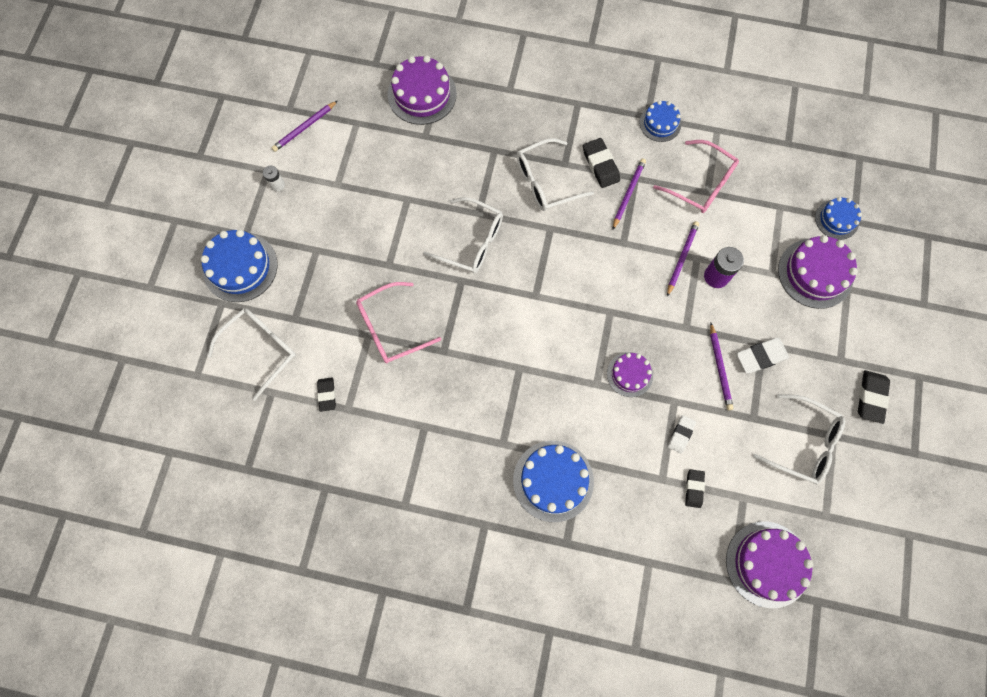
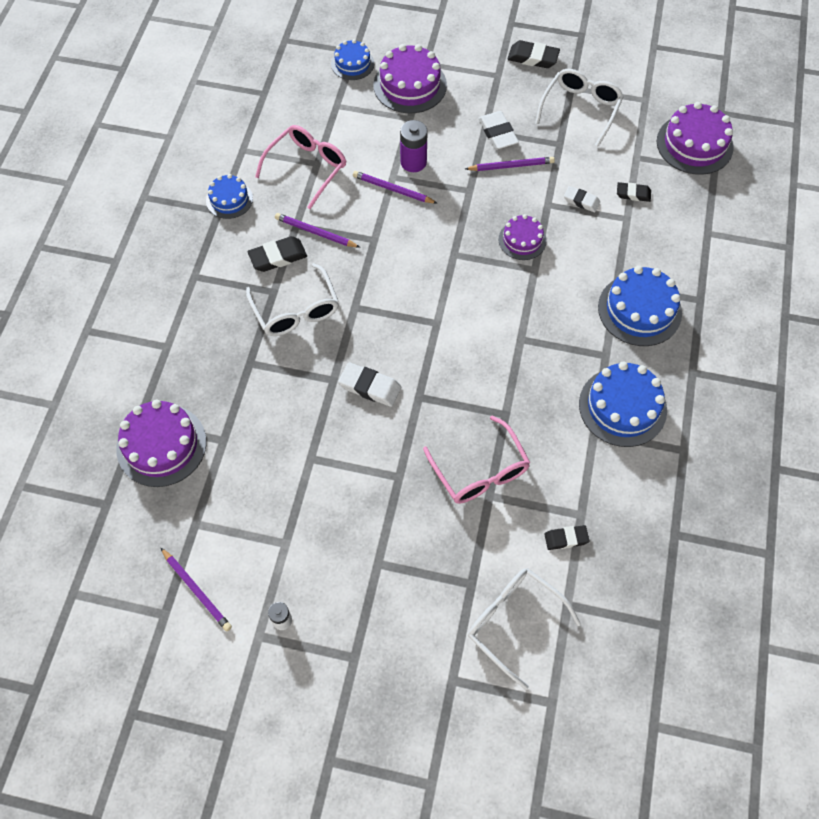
camera: 90 degrees left, 10 degrees down
blue cake [201,230,278,302] -> blue cake moved to [579,362,667,447]
white glasses [423,197,503,273] -> white eraser [338,362,401,407]

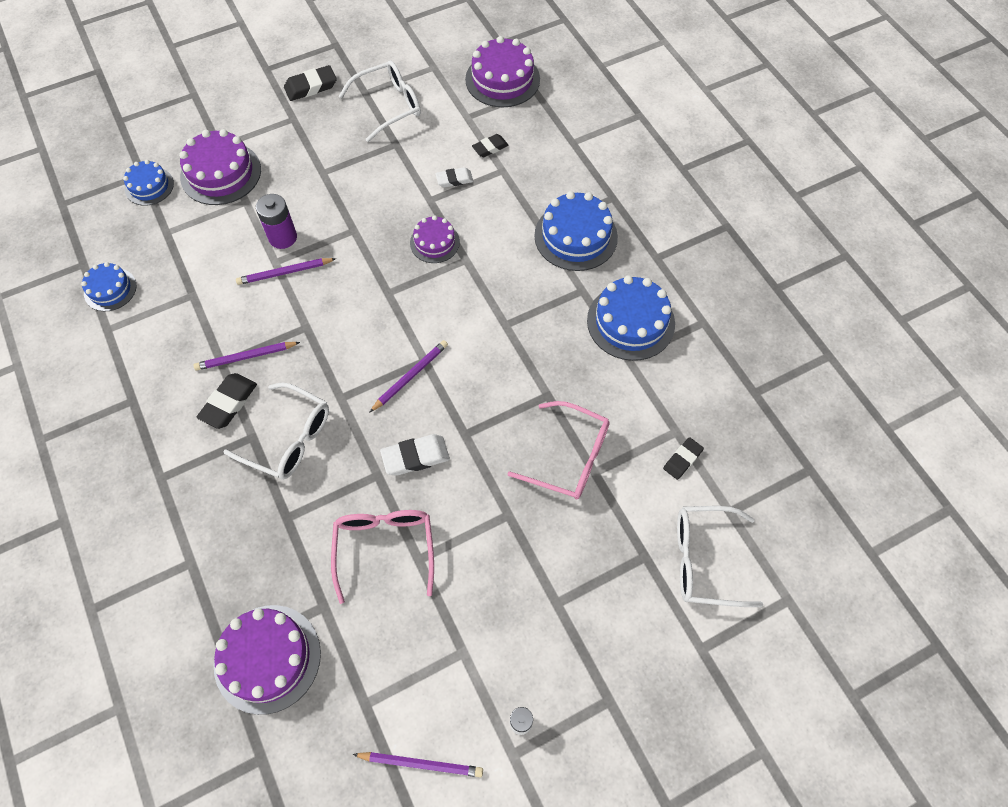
camera: 40 degrees left, 0 degrees up
blue cake [206,174,253,219] -> blue cake moved to [81,262,137,312]
pink glasses [255,125,346,209] -> pink glasses moved to [331,510,434,604]
purple pencil [465,157,555,171] -> purple pencil moved to [369,340,448,413]
white eraser [478,111,519,150] -> none
white glasses [535,69,624,147] -> white glasses turned 75 degrees clockwise [338,61,421,142]

